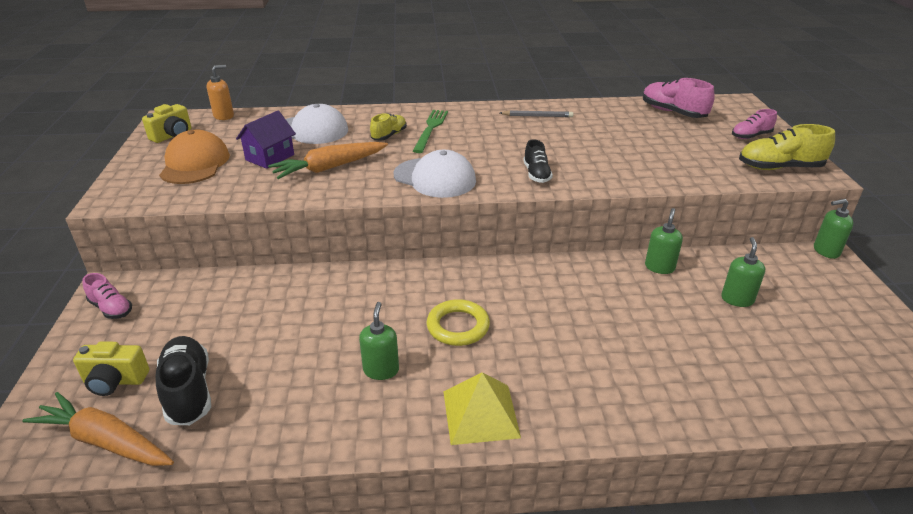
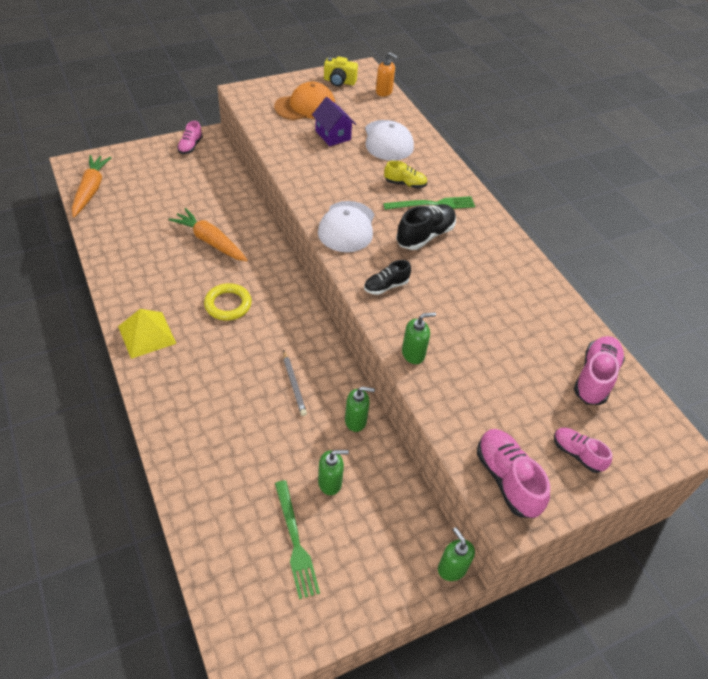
camera: 65 degrees right, 15 degrees up
yellow camera [73,341,149,396] -> none
black shoe [155,336,211,425] -> black shoe moved to [396,204,456,250]
purple house [236,111,296,169] -> purple house turned 45 degrees clockwise [312,97,356,146]
orange carrot [268,142,388,179] -> orange carrot moved to [168,208,248,261]
green soap dispenser [359,302,399,380] -> green soap dispenser moved to [402,312,436,364]
grey pencil [500,110,573,117] -> grey pencil moved to [283,350,307,416]
yellow shoe [739,124,835,170] -> pink shoe [477,429,550,518]
none -> green fork [275,480,320,599]

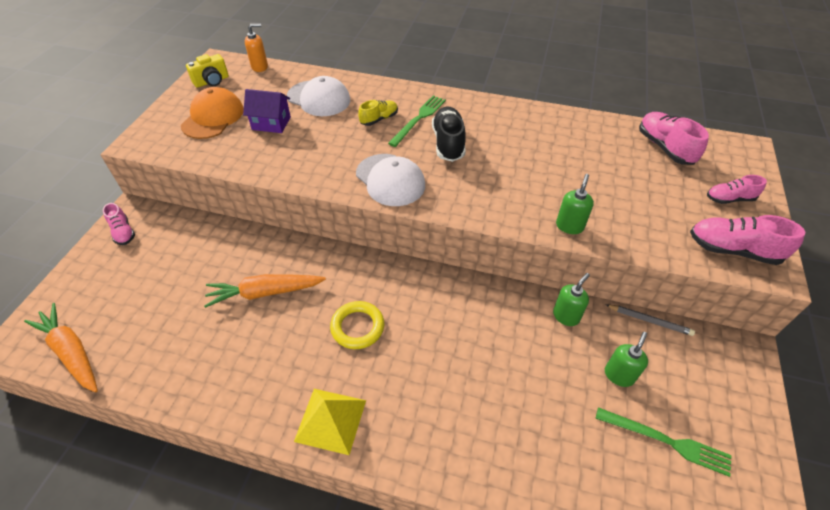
camera: 45 degrees left, 0 degrees up
grey pencil [283,350,307,416] -> grey pencil moved to [605,304,695,336]
black shoe [364,260,411,295] -> none
green soap dispenser [438,527,475,581] -> none

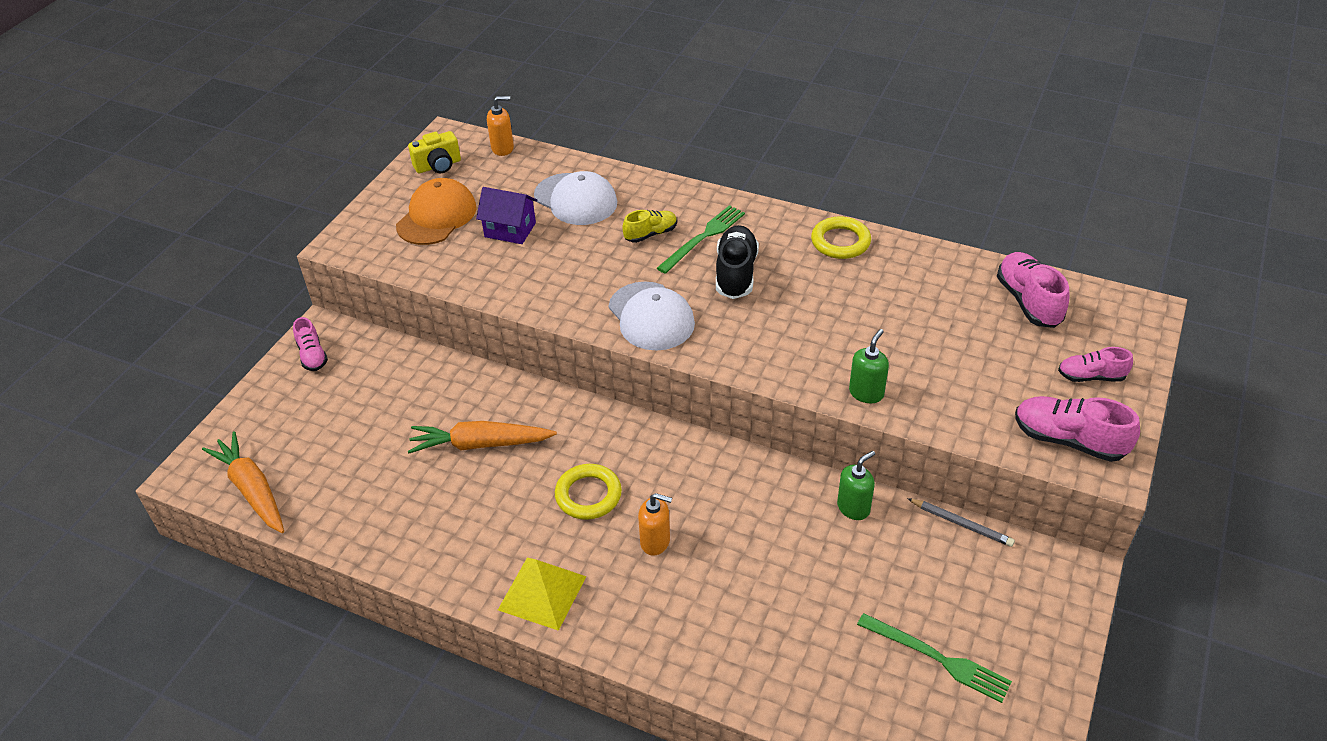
camera: 10 degrees right, 5 degrees down
green soap dispenser [605,332,648,387] -> none
none -> orange soap dispenser [638,493,672,556]
none -> yellow ring [811,216,871,259]

